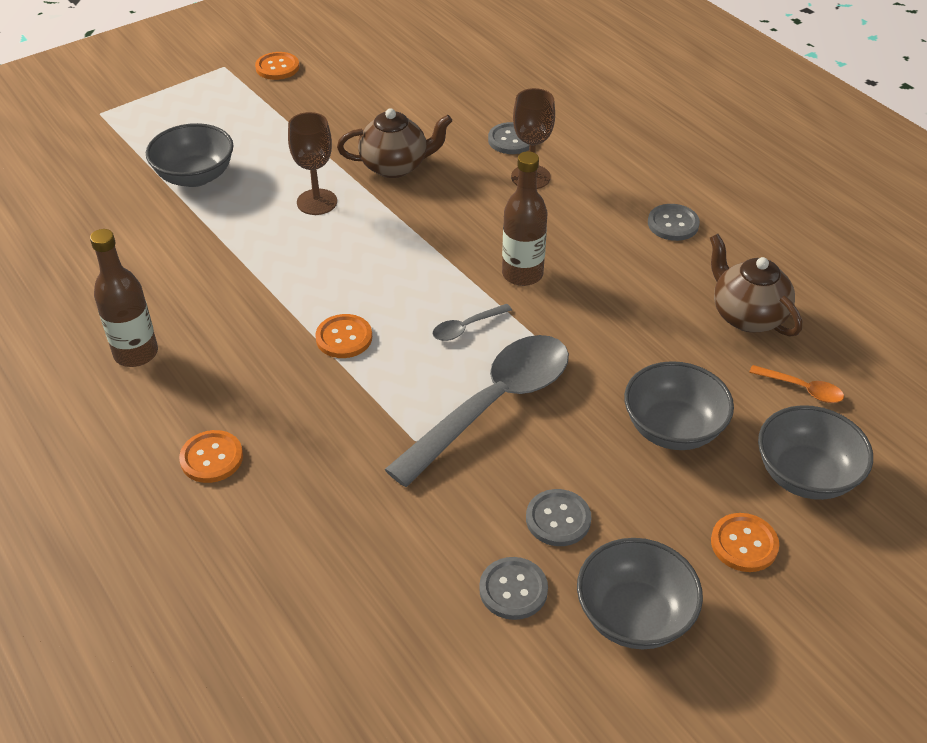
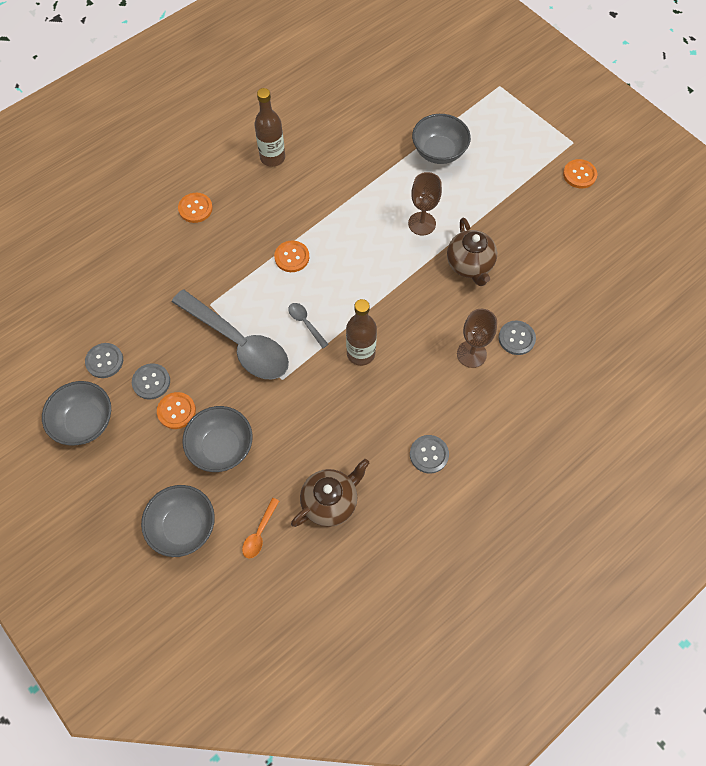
camera: 85 degrees right, 20 degrees up
orange button [711,513,779,572] -> orange button moved to [157,392,196,429]

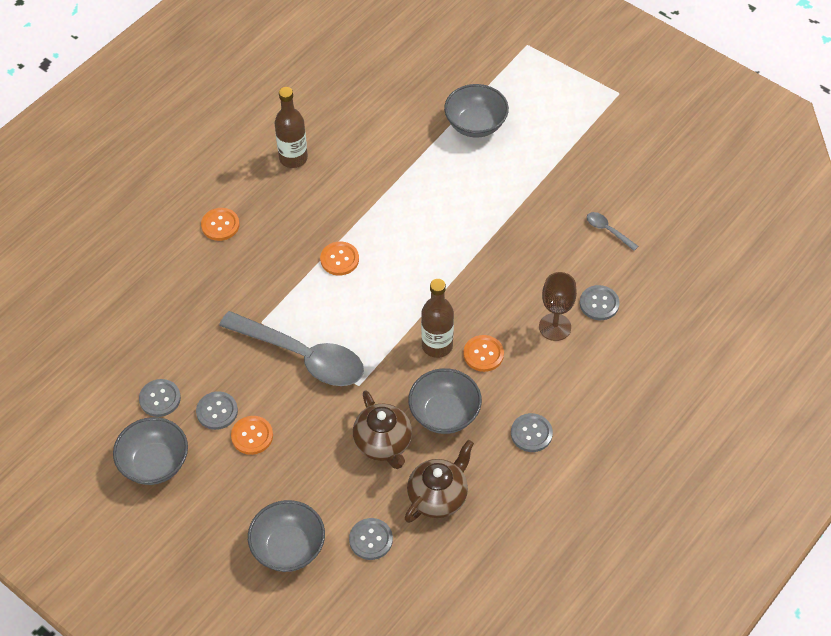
camera: 10 degrees left, 10 degrees down
grey bowl [182,406,253,472] -> grey bowl moved to [408,368,482,434]
orange spoon [242,498,279,559] -> grey button [349,518,393,560]
grey spoon [289,303,329,348] -> grey spoon moved to [587,212,639,251]
brown goblet [408,172,442,236] -> none
brown teapot [447,218,497,286] -> brown teapot moved to [353,390,412,469]
orange button [563,159,597,189] -> orange button moved to [463,335,504,372]

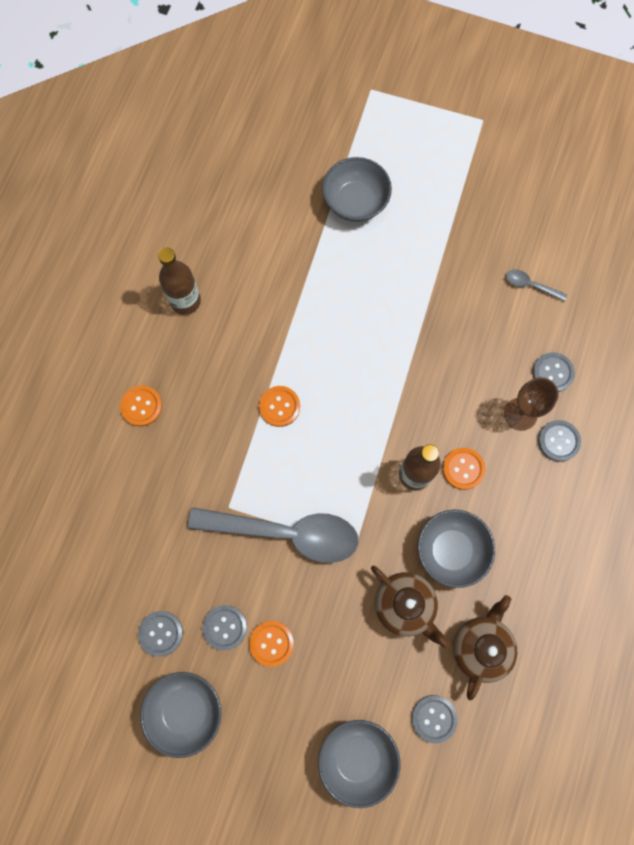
camera: 20 degrees left, 20 degrees up
grey button [511,413,553,452] -> grey button moved to [538,420,581,462]

